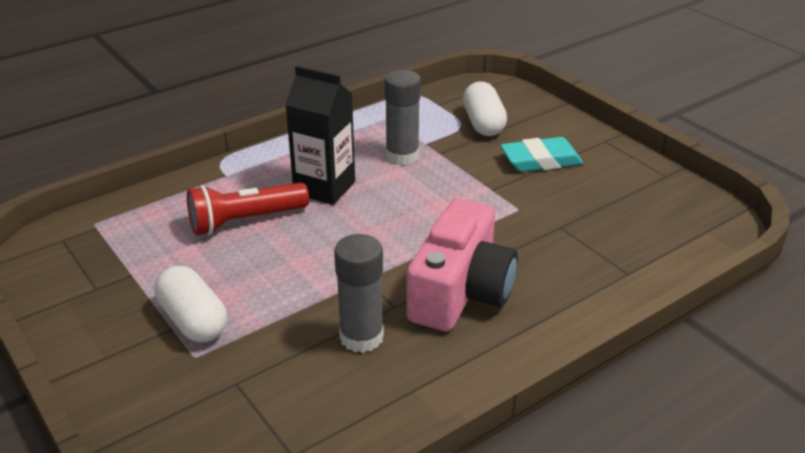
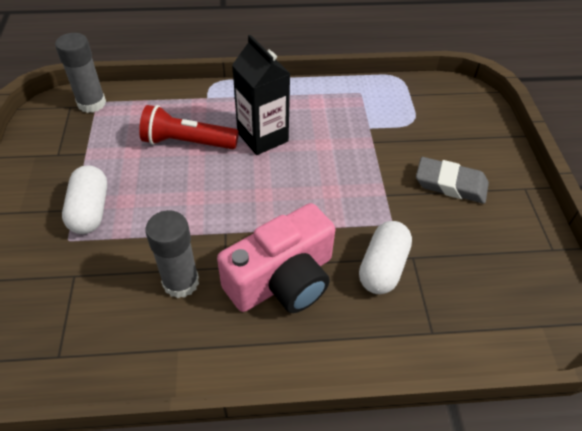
camera: 30 degrees right, 15 degrees up
grey glue stick [384,70,421,165] -> grey glue stick moved to [55,33,106,113]
white capsule [463,82,507,136] -> white capsule moved to [359,221,412,294]
turquoise eraser [501,137,583,172] -> grey eraser [416,157,489,204]

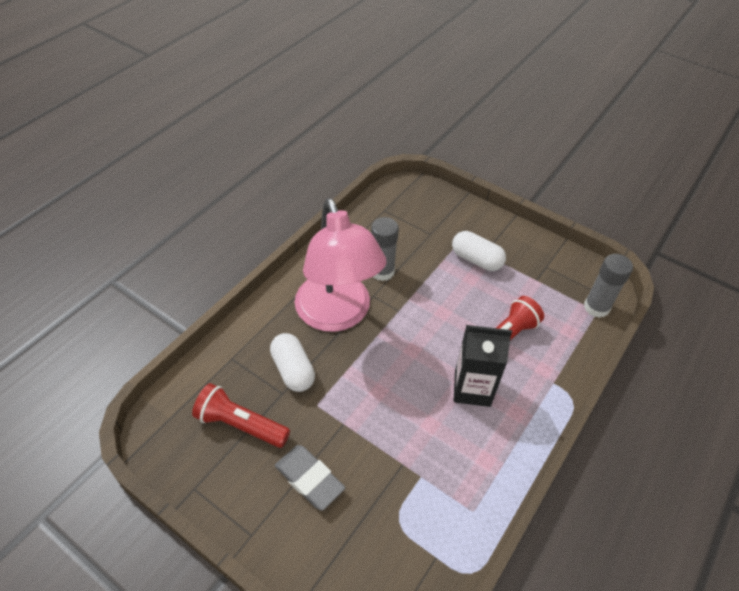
camera: 130 degrees right, 0 degrees up
pink camera [217,203,335,313] -> pink lamp [295,198,386,332]
grey eraser [416,157,489,204] -> grey eraser turned 75 degrees clockwise [275,445,345,510]
none -> red flashlight [192,383,290,448]

